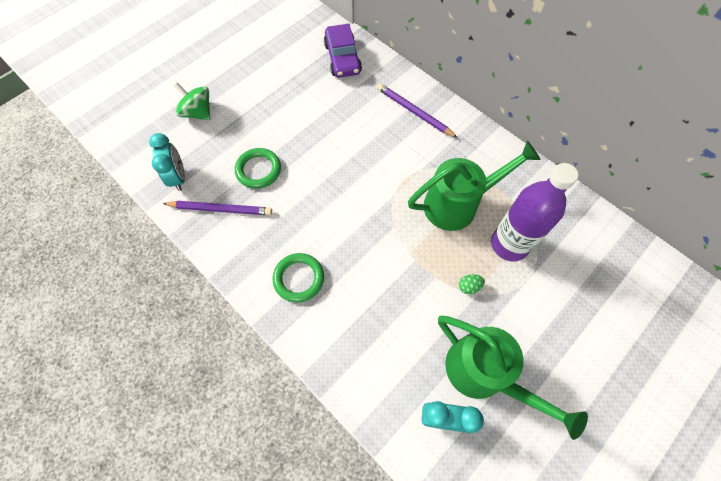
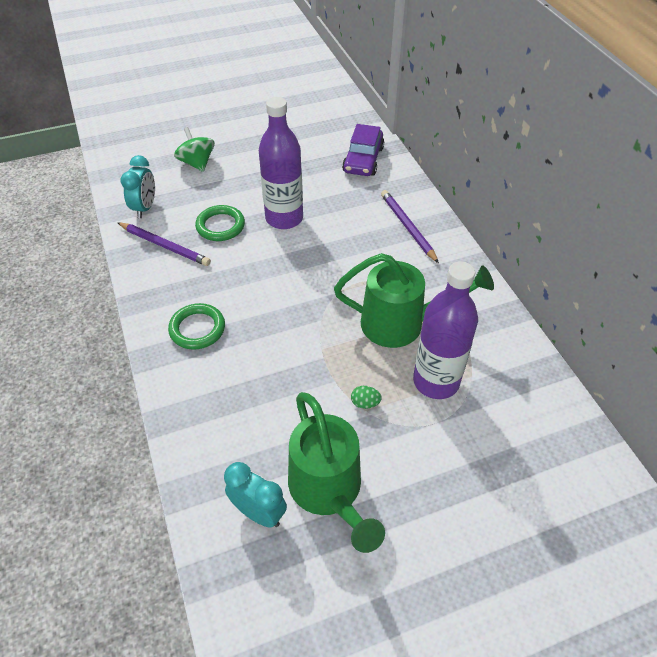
camera: 25 degrees right, 15 degrees down
none -> purple bottle [259,97,303,229]

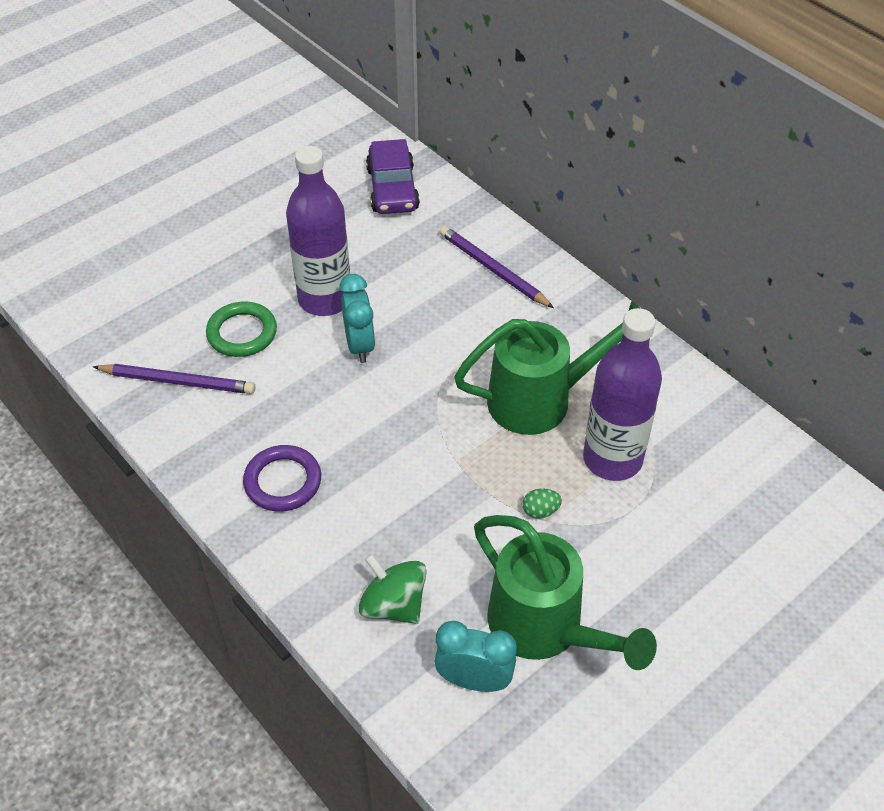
camera: 20 degrees left, 0 degrees up
turquoise clock [121,155,155,218] -> turquoise clock moved to [339,274,375,363]
green ring [168,303,225,350] -> purple ring [243,445,321,512]
green spinning top [174,127,215,172] -> green spinning top moved to [359,554,427,624]

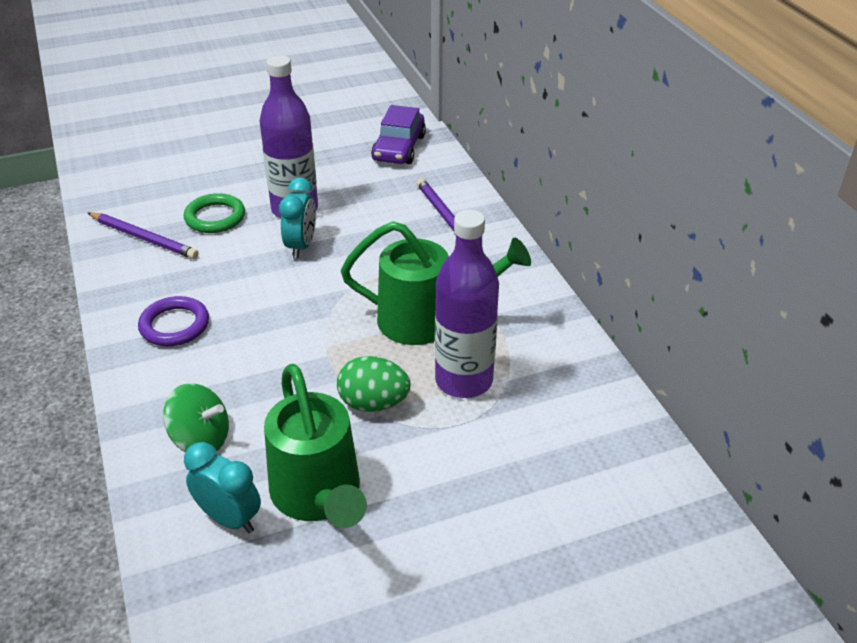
camera: 20 degrees right, 10 degrees down
green spinning top [359,554,427,624] -> green spinning top turned 135 degrees clockwise [163,383,229,453]
green egg [522,489,562,518] -> green egg [337,356,410,412], size x1.95

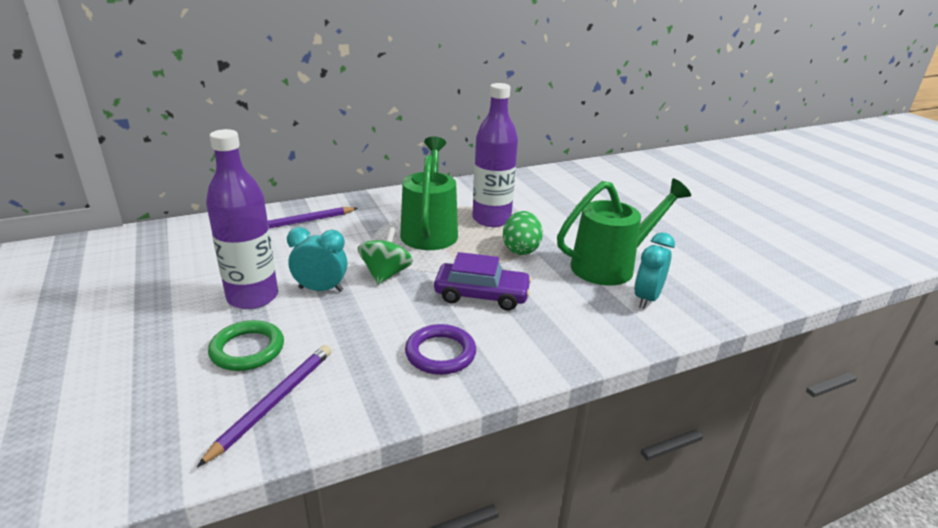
camera: 95 degrees left, 10 degrees down
green spinning top [163,383,229,453] -> green spinning top moved to [358,227,413,285]
purple car [371,105,426,164] -> purple car moved to [434,252,532,311]

